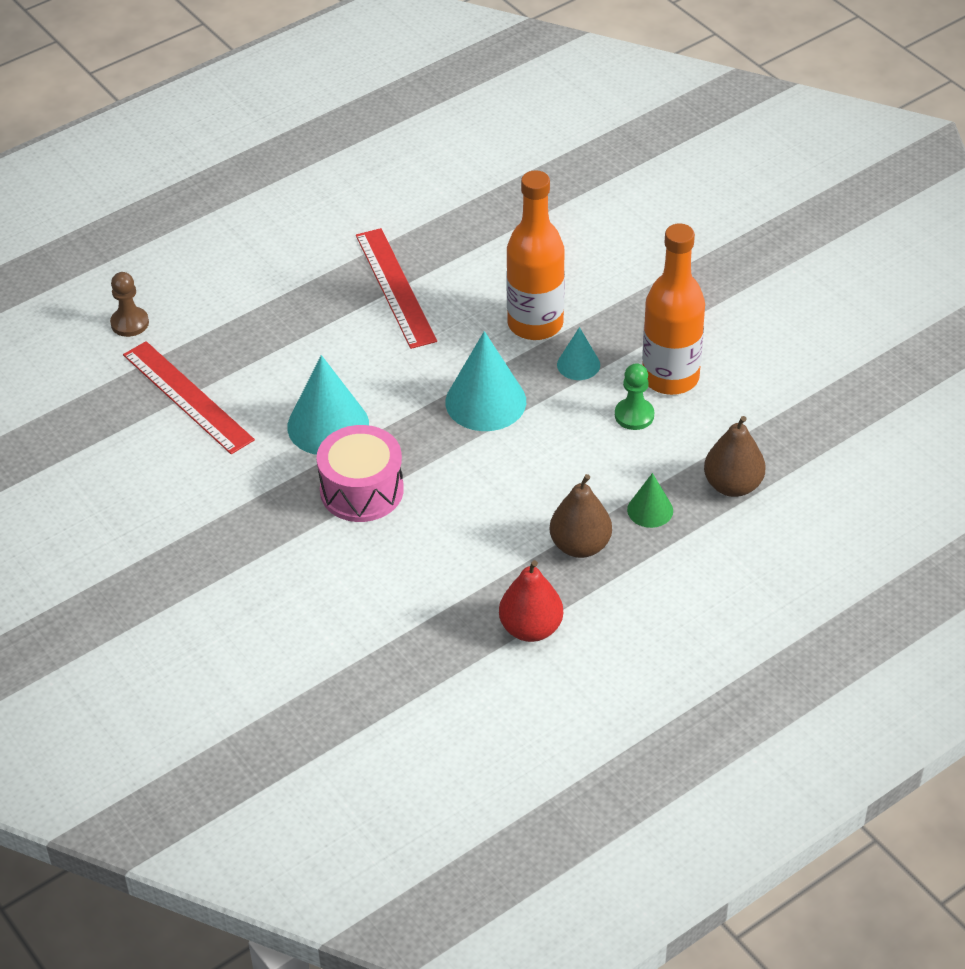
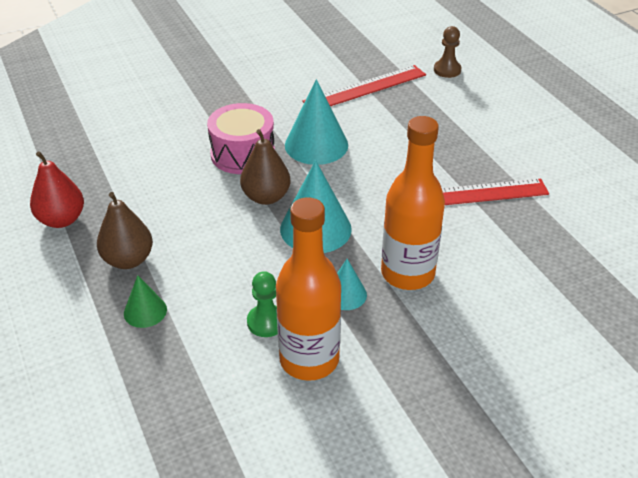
camera: 100 degrees right, 5 degrees down
brown pear [704,416,766,497] -> brown pear moved to [240,129,290,205]

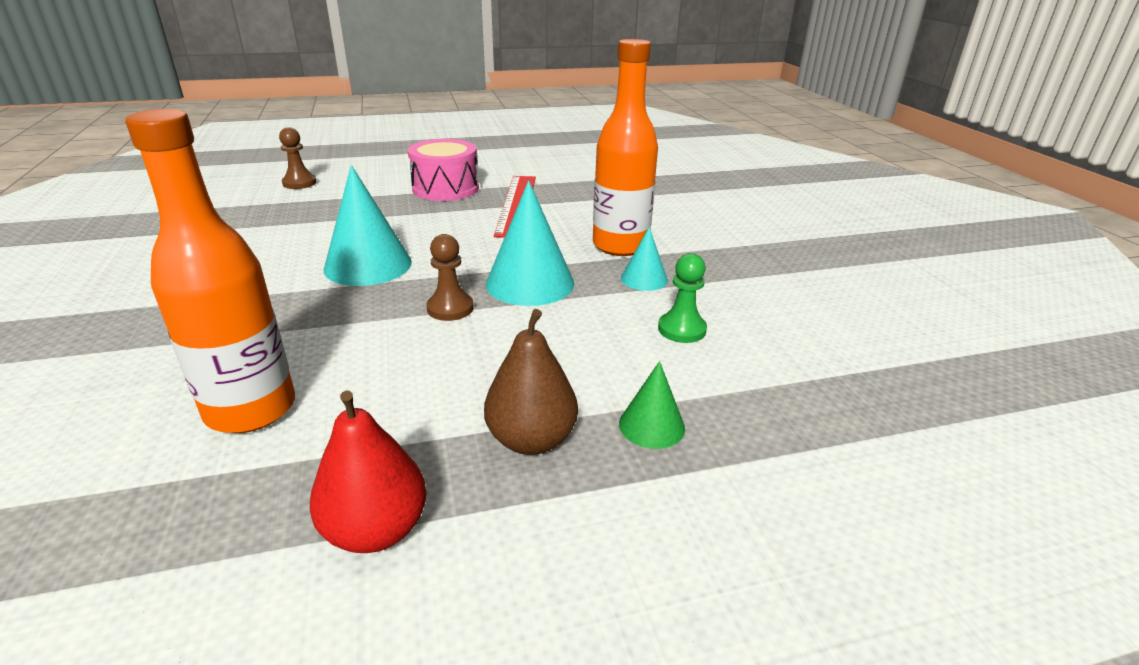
camera: 80 degrees left, 10 degrees down
pink drum [207,103,275,174] -> pink drum moved to [408,139,479,201]
brown pear [240,129,290,205] -> brown pawn [427,234,474,321]
orange bottle [276,197,341,381] -> orange bottle moved to [125,109,295,433]
red ruler [302,65,426,106] -> none

